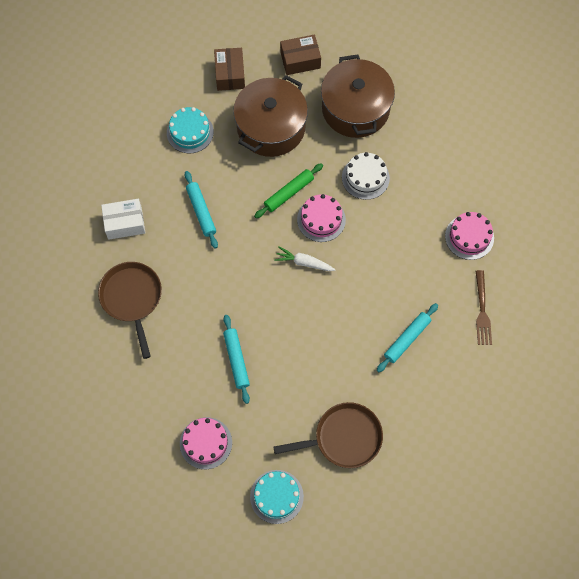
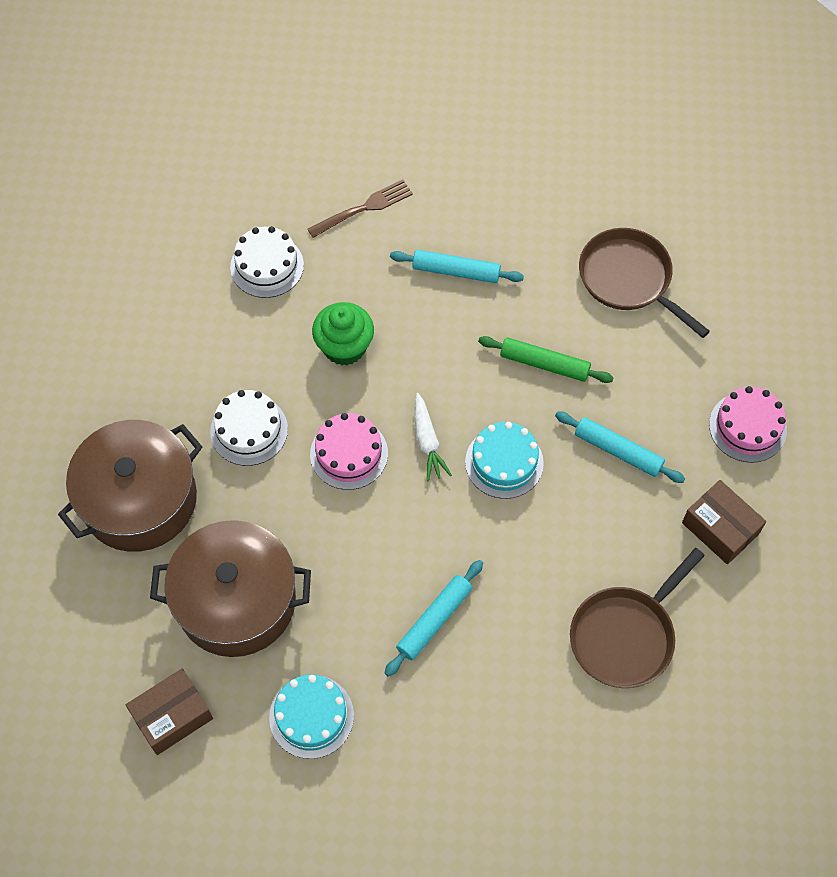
camera: 120 degrees left, 5 degrees down
white box [101,199,145,240] -> none
turquoise rolling pin [223,315,250,404] -> turquoise rolling pin turned 75 degrees clockwise [555,412,685,483]
turquoise cake [250,470,304,524] -> turquoise cake moved to [465,422,544,499]
green rolling pin [254,163,323,218] -> green rolling pin moved to [478,336,614,383]
brown box [280,35,321,75] -> brown box moved to [682,480,766,565]
pink cake [445,212,494,260] -> white cake [230,226,304,298]
none -> green cupcake [312,302,374,366]

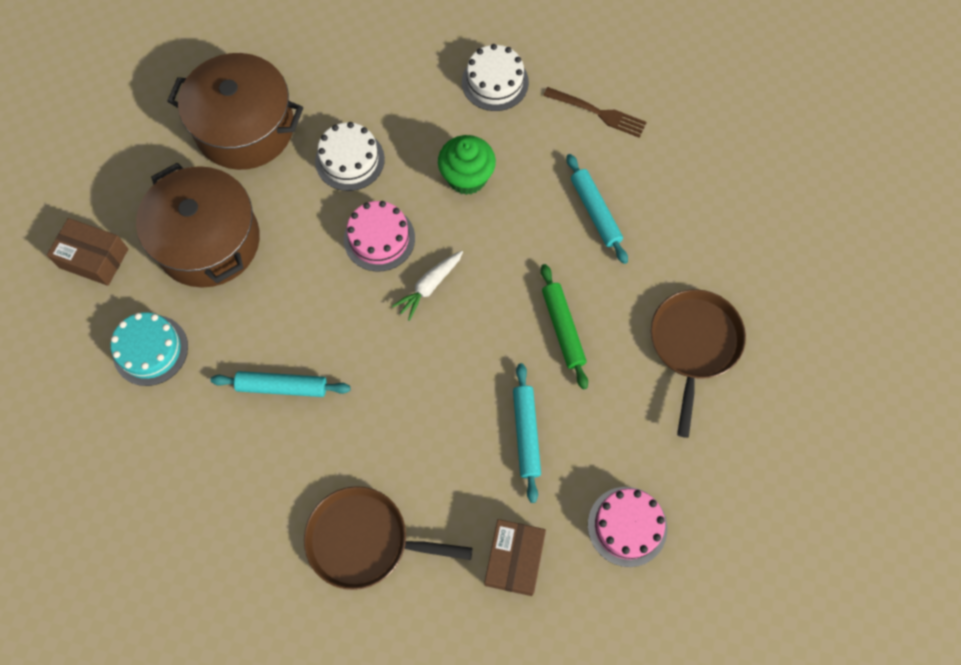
camera: 55 degrees right, 5 degrees up
turquoise cake [465,422,544,499] -> none

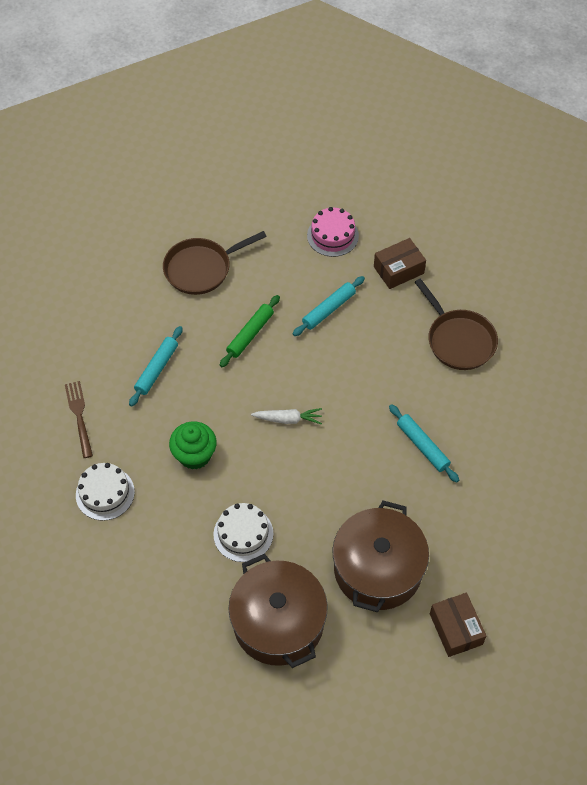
camera: 130 degrees left, 10 degrees down
turquoise cake [110,312,188,386] -> none
pink cake [344,201,415,271] -> none

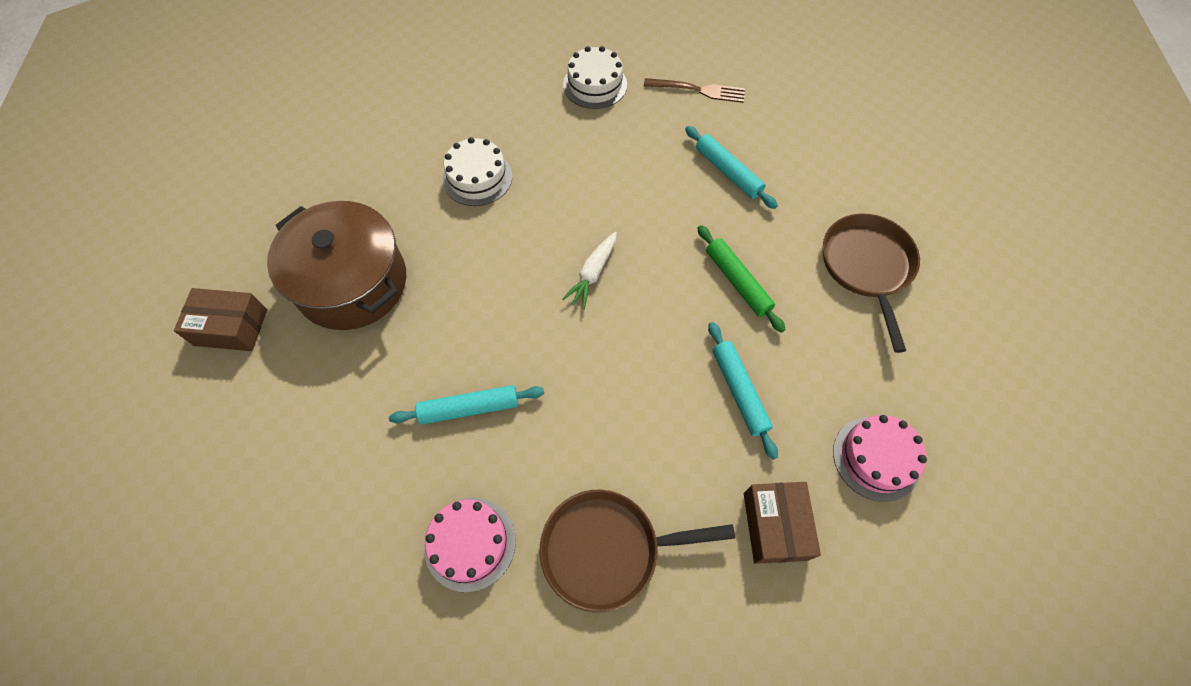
camera: 115 degrees right, 5 degrees up
green cupcake [169,421,217,470] -> none
brown pot [228,554,328,668] -> none
none -> pink cake [424,498,516,592]

